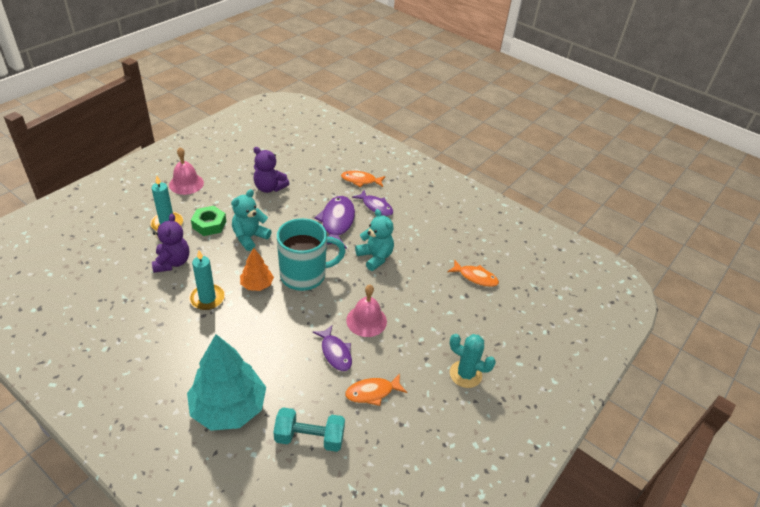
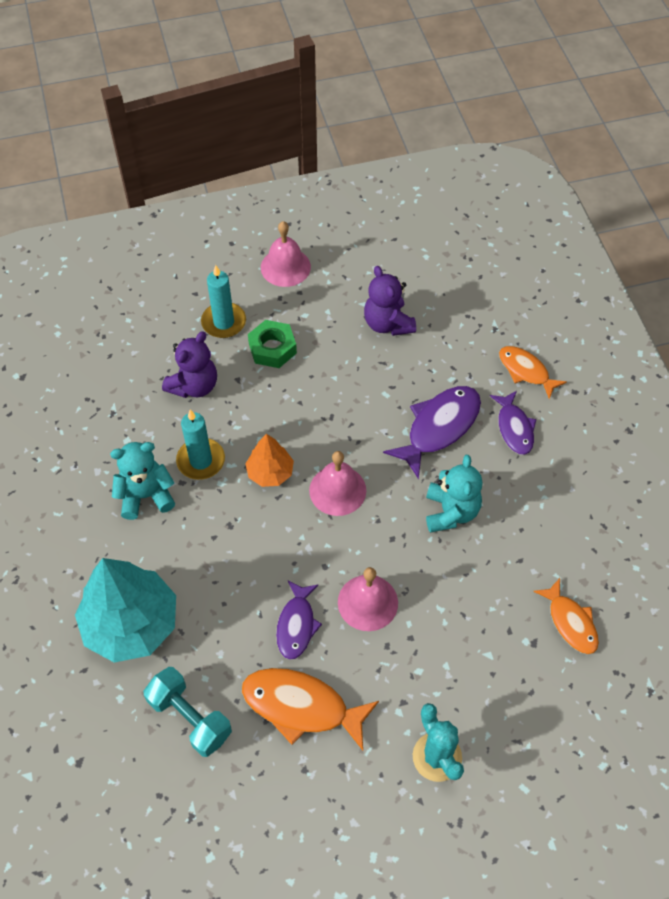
camera: 40 degrees right, 15 degrees up
turquoise teddy bear [231,189,272,251] -> turquoise teddy bear moved to [110,442,175,520]
turquoise mug [277,218,346,291] -> pink bell [309,451,366,516]
orange fish [345,374,407,406] -> orange fish [242,668,379,750], size x1.56

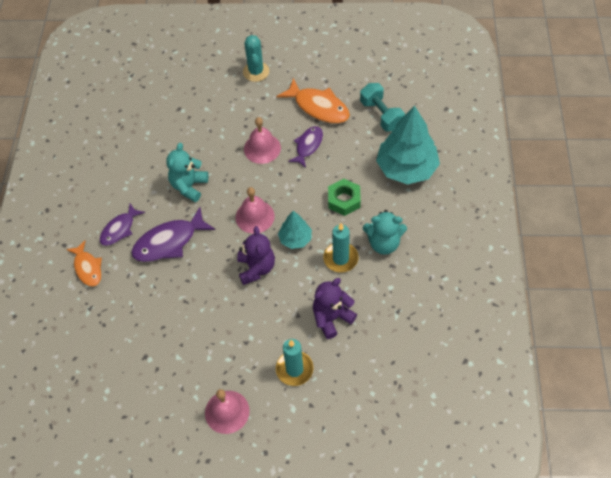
camera: 160 degrees left, 0 degrees up
orange tree [245,434,294,487] -> turquoise tree [278,211,312,249]
green nut [248,320,297,368] -> green nut moved to [328,179,361,216]
purple teddy bear [364,266,416,336] -> purple teddy bear moved to [237,226,275,285]
purple fish [490,391,537,455] -> purple fish turned 150 degrees counterclockwise [100,204,145,246]
orange fish [533,578,599,654] -> none

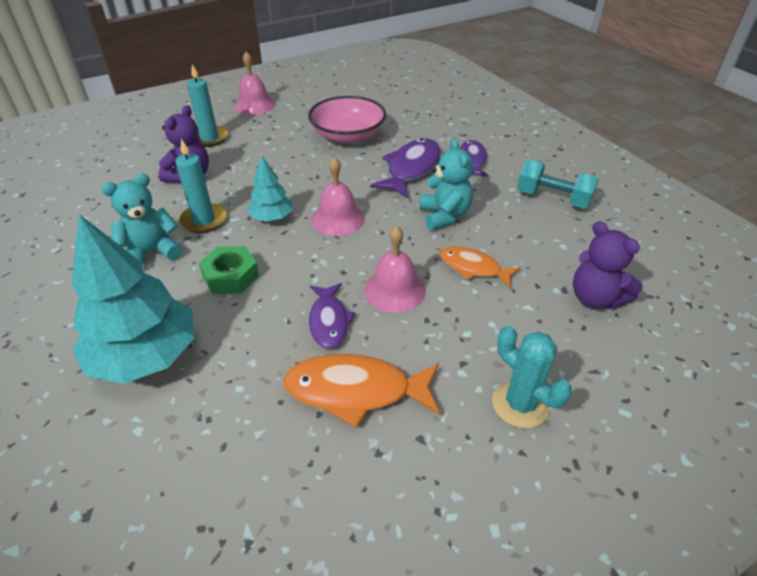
camera: 145 degrees right, 15 degrees down
orange fish [66,240,102,287] -> orange fish moved to [439,246,521,288]
purple teddy bear [237,226,275,285] -> purple teddy bear moved to [573,221,643,309]
turquoise dumbbell [360,83,405,132] -> turquoise dumbbell moved to [517,160,599,209]
none -> pink bowl [308,96,386,143]

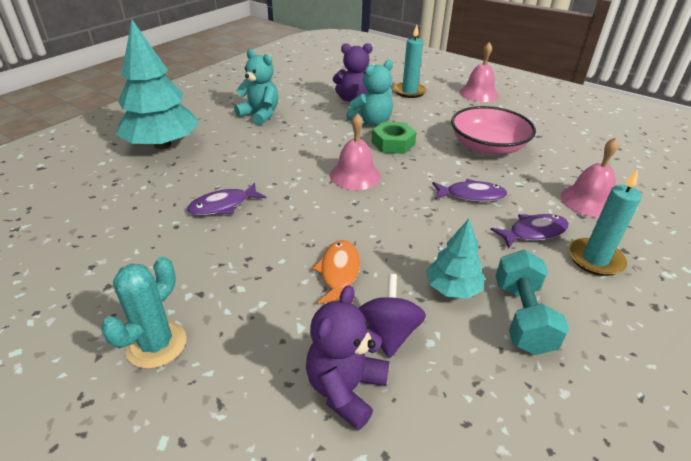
camera: 65 degrees right, 5 degrees down
turquoise candle [175,139,227,233] -> turquoise candle moved to [569,169,642,276]
green nut [199,246,259,294] -> green nut moved to [371,121,417,154]
turquoise tree [247,156,293,222] -> turquoise tree moved to [426,219,485,299]
orange fish [283,354,440,428] -> none
pink bell [364,226,426,313] -> pink bell moved to [561,138,619,218]
purple fish [370,138,441,198] -> purple fish [432,179,507,202], size x0.64
turquoise teddy bear [419,138,473,230] -> turquoise teddy bear moved to [346,60,393,126]
none -> purple spinning top [358,274,426,358]

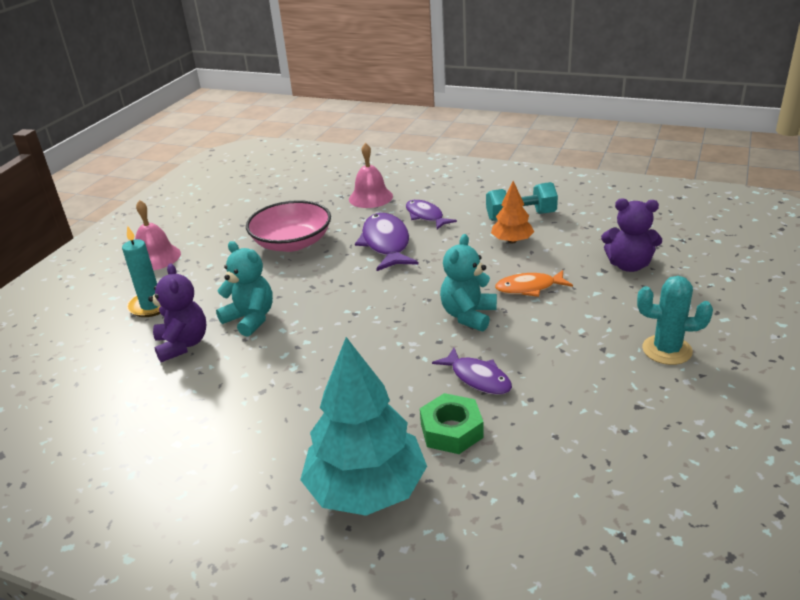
camera: 100 degrees left, 5 degrees down
turquoise teddy bear [234,49,278,125] -> turquoise teddy bear moved to [440,234,497,332]
pink bell [330,113,381,190] -> none
purple spinning top [358,274,426,358] -> none
green nut [371,121,417,154] -> green nut moved to [420,393,484,454]
turquoise tree [426,219,485,299] -> orange tree [491,181,534,243]
purple fish [432,179,507,202] -> purple fish [355,213,419,271], size x1.56
turquoise candle [569,169,642,276] -> none

